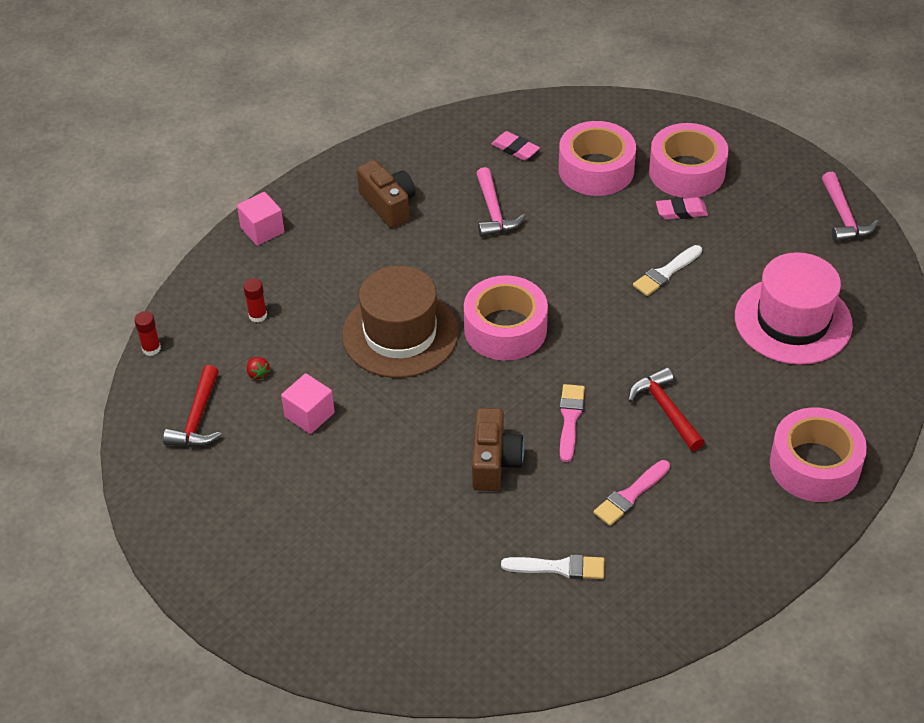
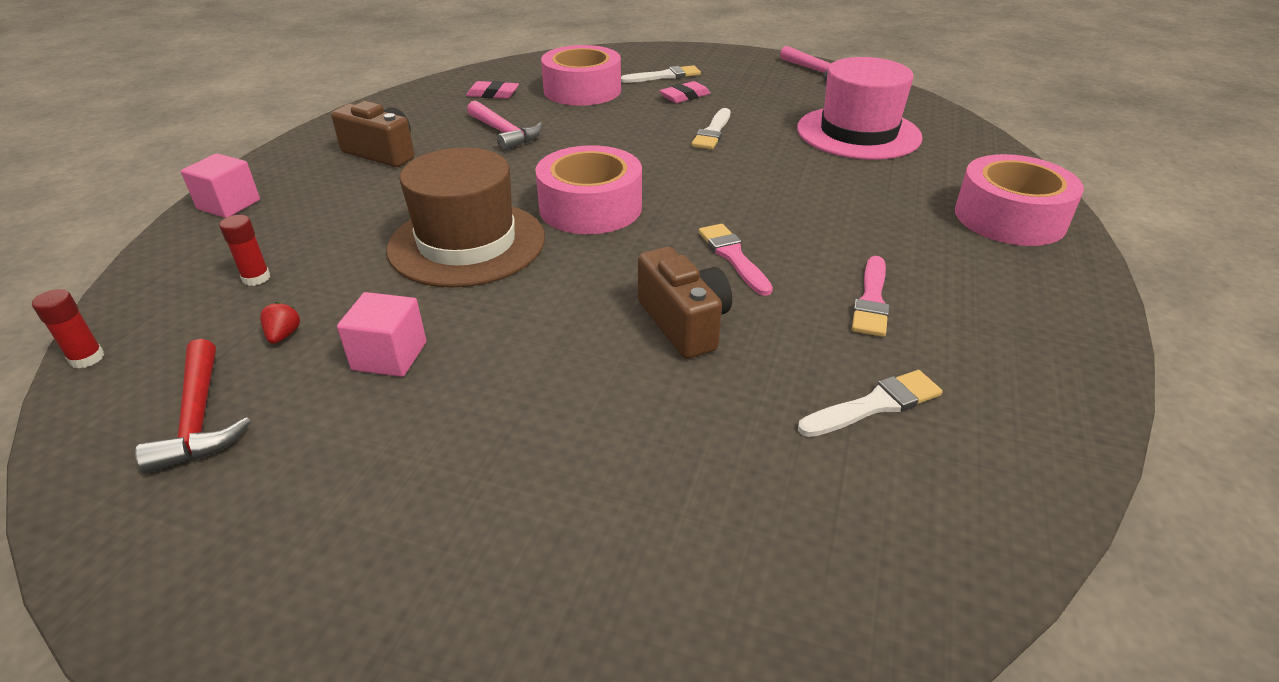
camera: 30 degrees left, 10 degrees down
red strawberry [247,357,270,380] -> red strawberry turned 120 degrees counterclockwise [260,302,300,344]
red hammer [628,367,705,451] -> none
pink tape [649,123,728,198] -> white brush [621,65,701,83]

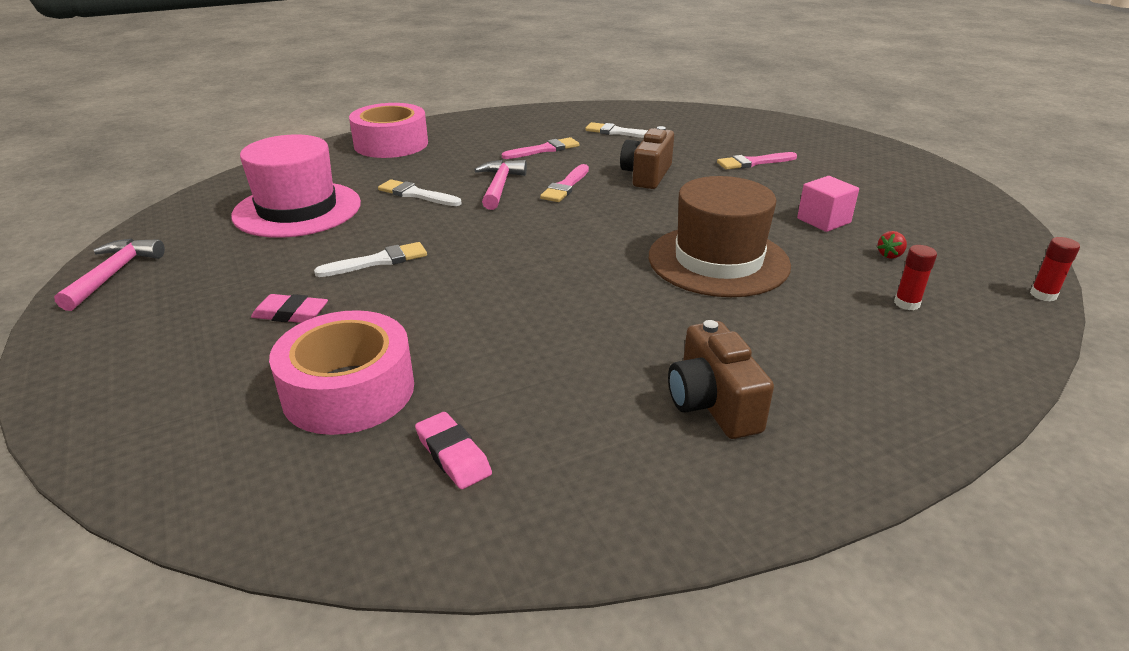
camera: 135 degrees left, 5 degrees down
red hammer [135,339,251,474] -> none
pink cube [181,153,260,218] -> none
pink hammer [467,100,543,151] -> pink hammer moved to [474,160,527,210]
pink tape [535,145,642,234] -> none
white brush [621,65,701,83] -> white brush moved to [378,179,462,206]
none -> pink brush [717,152,797,170]

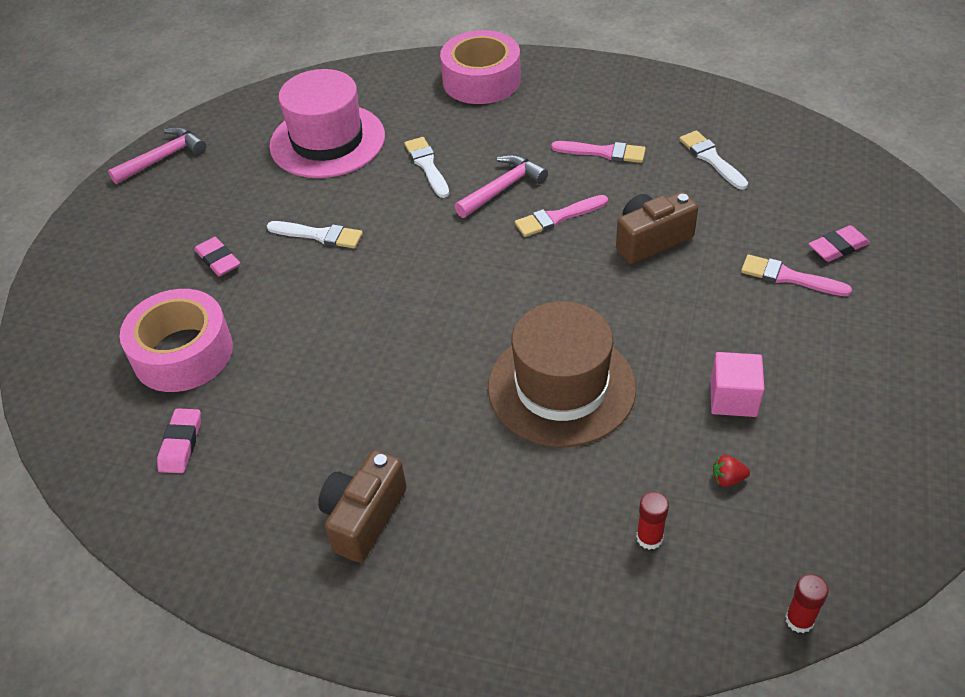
camera: 45 degrees right, 15 degrees up
none -> pink eraser [809,225,870,262]

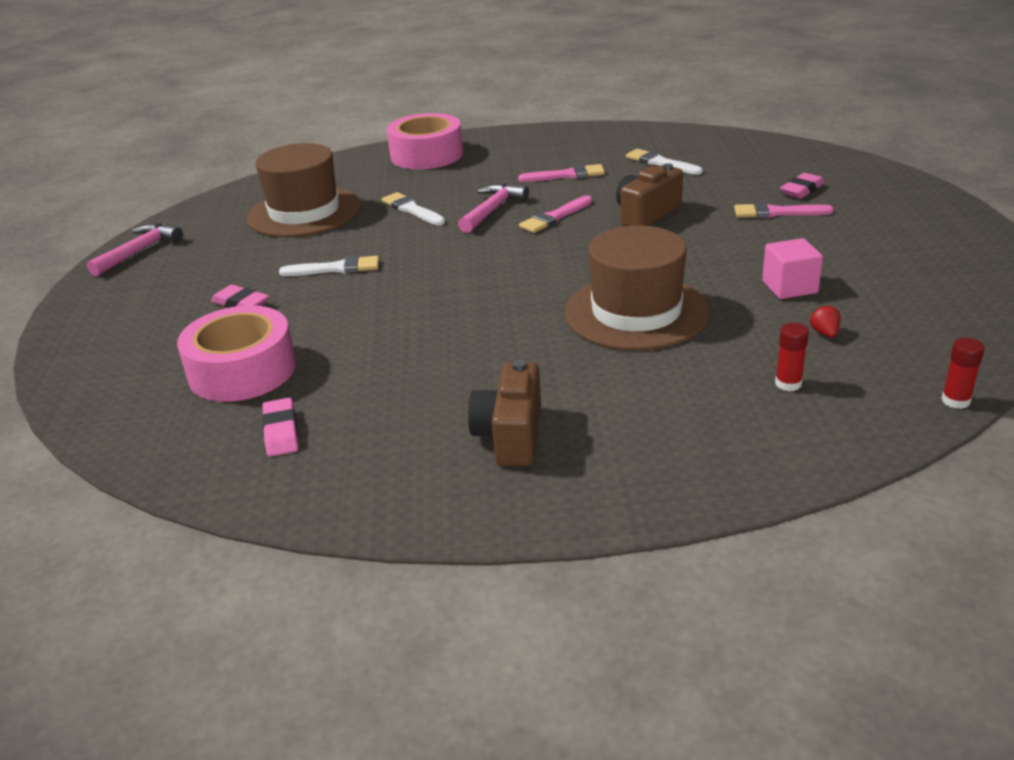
camera: 20 degrees left, 15 degrees down
pink hat [269,69,385,178] -> brown hat [247,143,361,237]
red strawberry [713,455,750,487] -> red strawberry turned 105 degrees clockwise [810,305,841,338]

